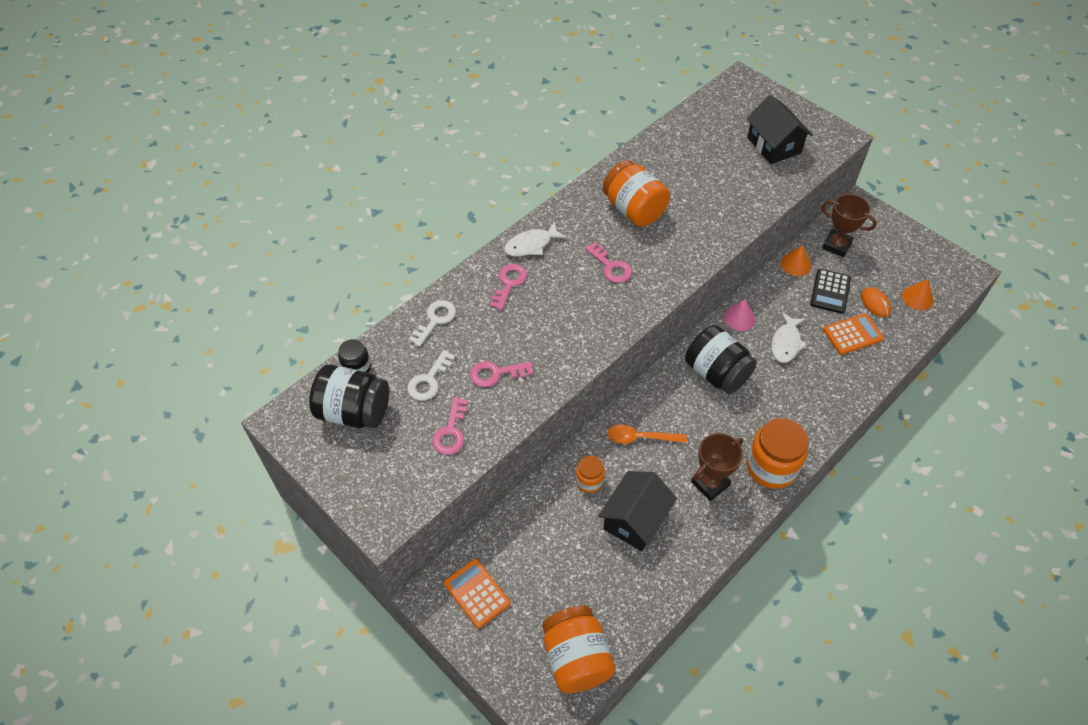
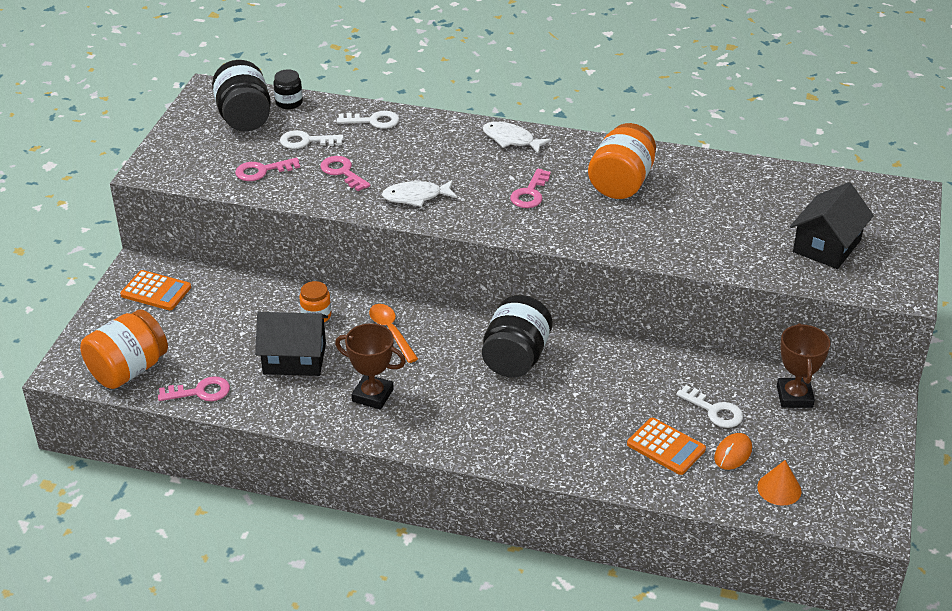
camera: 60 degrees right, 15 degrees down
orange calculator [444,559,511,629] -> orange calculator turned 90 degrees clockwise [120,270,191,310]
pink key [490,264,527,310] -> pink key moved to [158,376,230,401]
pink cone [724,300,755,331] -> none
orange jar [747,418,808,489] -> none
white fish [771,312,807,363] -> white fish moved to [382,180,457,207]
orange cone [781,245,811,276] -> none
black calculator [810,269,851,314] -> white key [676,385,743,428]

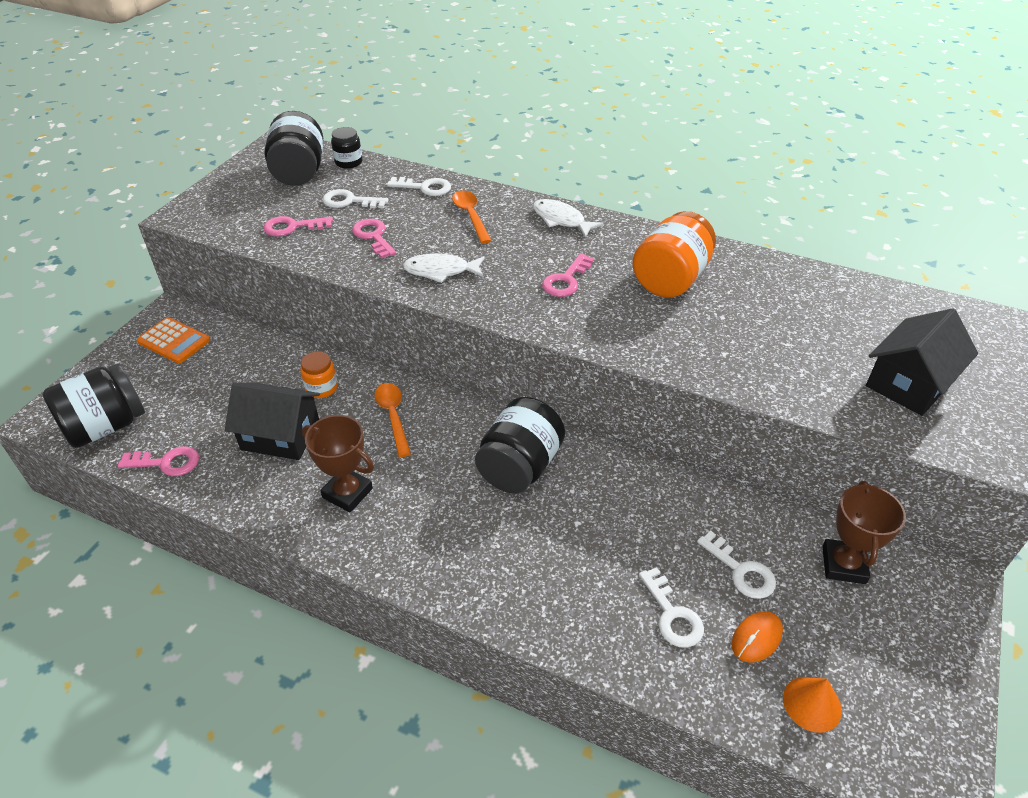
camera: 10 degrees right, 5 degrees up
orange jar [80,310,168,389] -> black jar [42,363,145,448]
orange calculator [627,418,706,475] -> white key [639,567,704,648]
none -> orange spoon [452,190,492,243]

